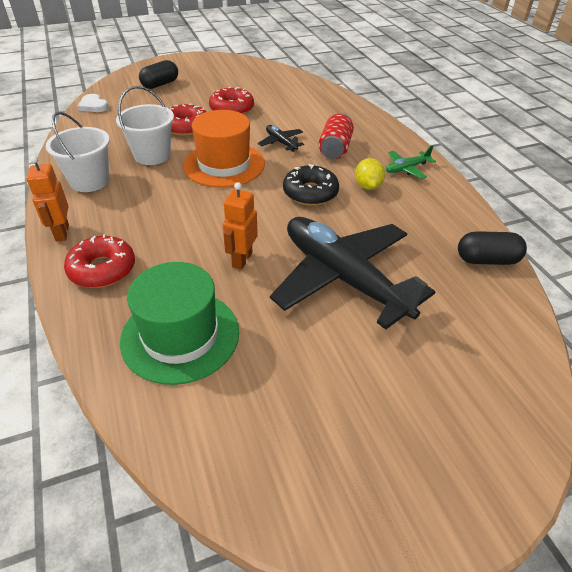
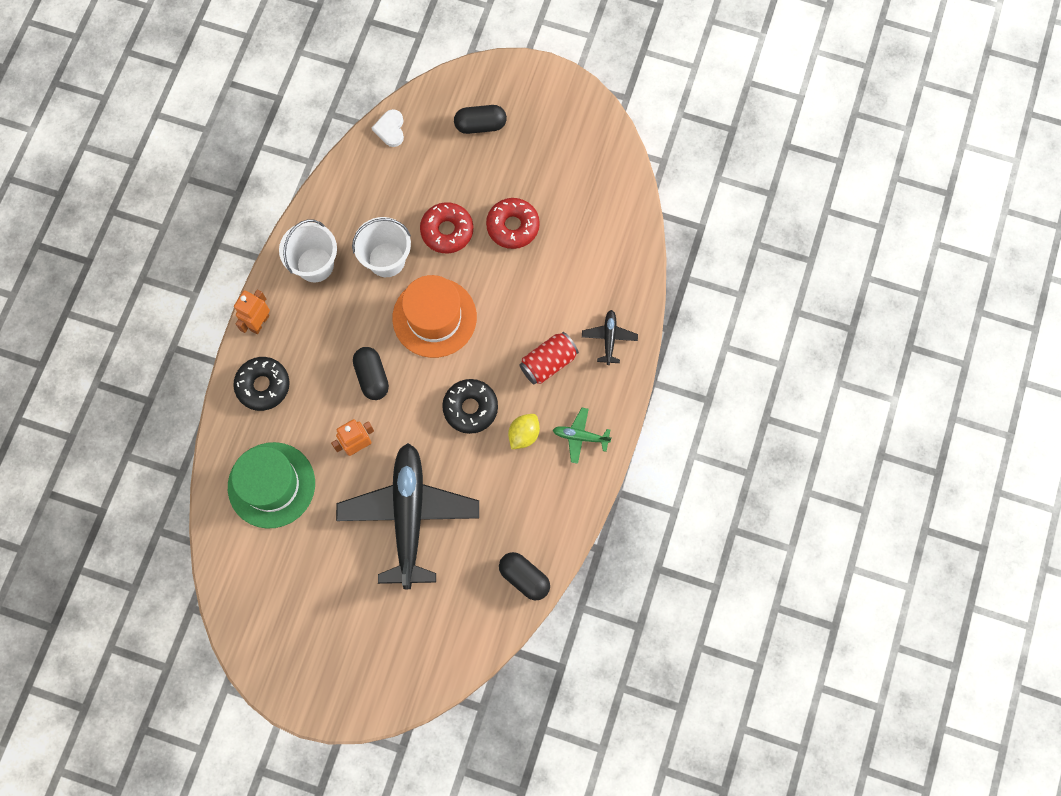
camera: 40 degrees right, 30 degrees up
red donut [64,234,135,288] -> black donut [233,357,290,411]
black plane [258,125,304,152] -> black plane moved to [582,310,638,365]
none -> black capsule [353,347,389,400]

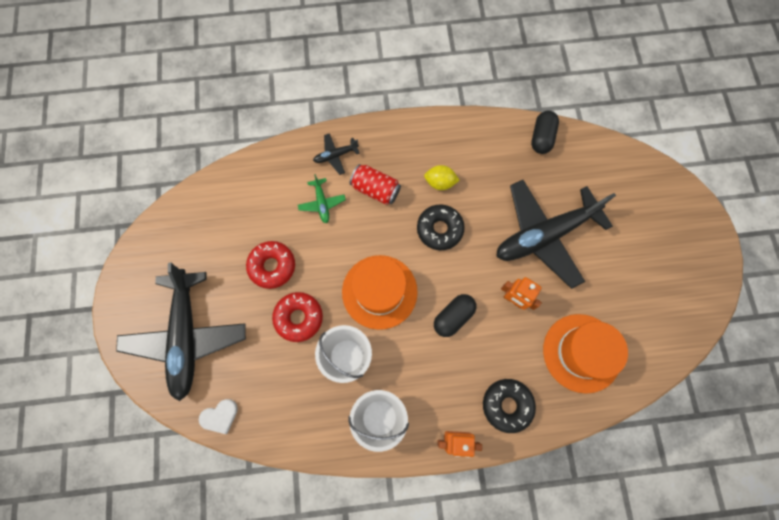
camera: 115 degrees left, 0 degrees up
green hat [228,442,315,529] -> orange hat [543,314,628,394]
black capsule [454,105,507,134] -> black plane [116,263,246,401]
green plane [553,408,612,464] -> green plane moved to [298,174,346,223]

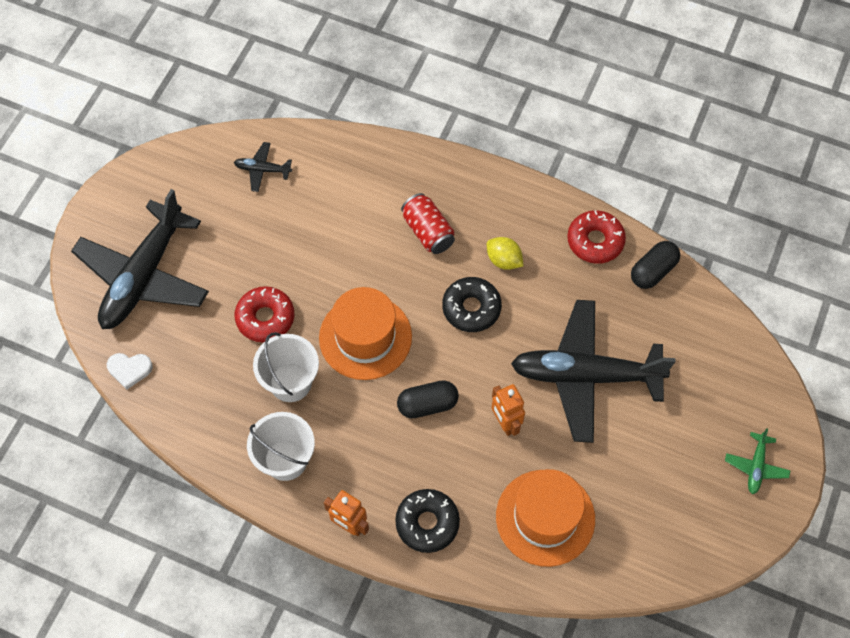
camera: 30 degrees right, 10 degrees down
red donut [246,241,295,289] -> red donut moved to [567,210,626,264]
green plane [298,174,346,223] -> green plane moved to [725,428,791,494]
black plane [313,133,360,175] -> black plane moved to [234,142,292,192]

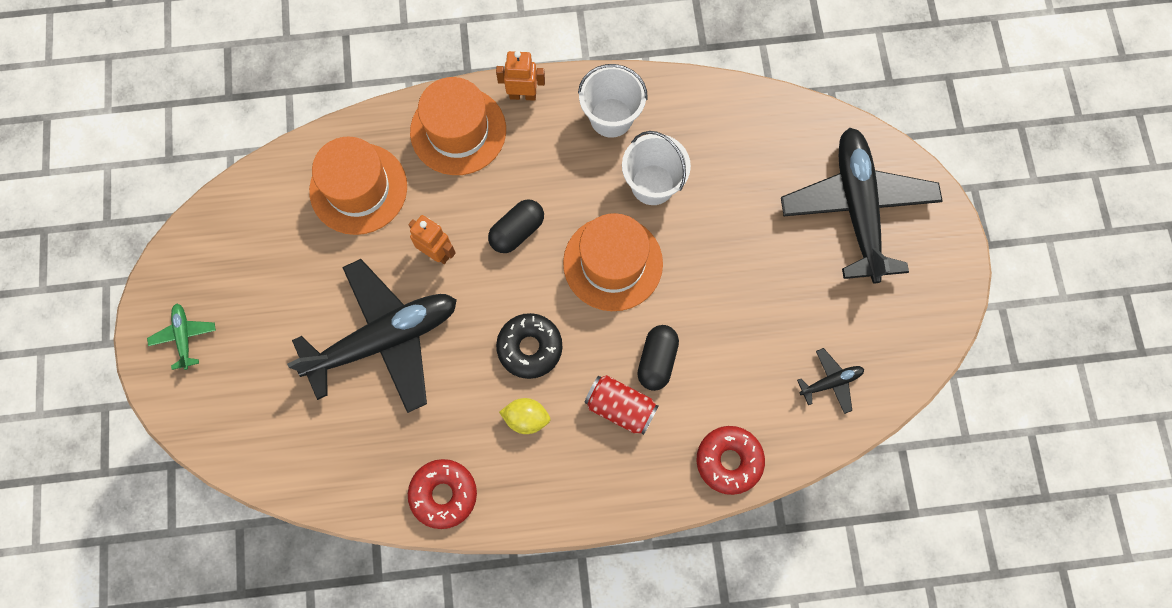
camera: 150 degrees right, 10 degrees up
white heart [107,353,153,390] -> none
red donut [235,286,295,342] -> red donut moved to [697,426,765,495]
black donut [395,489,460,553] -> orange hat [410,77,506,175]
black capsule [631,241,680,289] -> black capsule moved to [637,325,679,391]

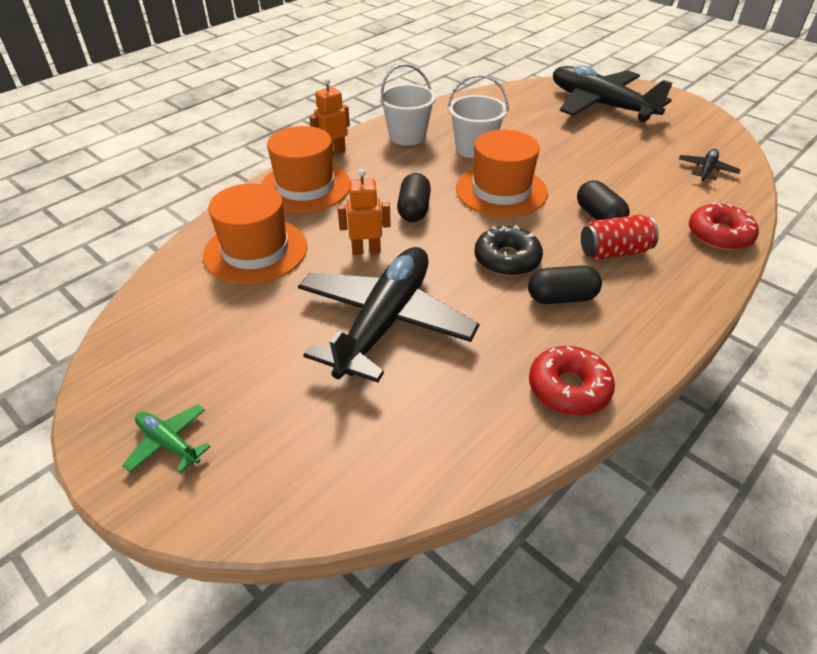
camera: 40 degrees left, 30 degrees down
yellow lemon [499,398,550,434] -> black capsule [528,265,602,304]

